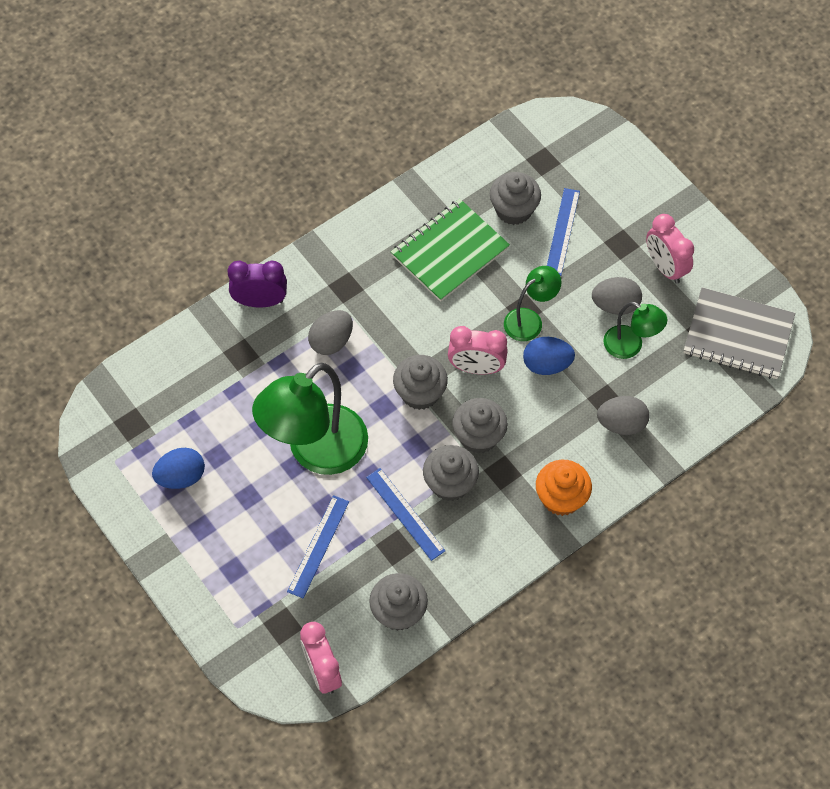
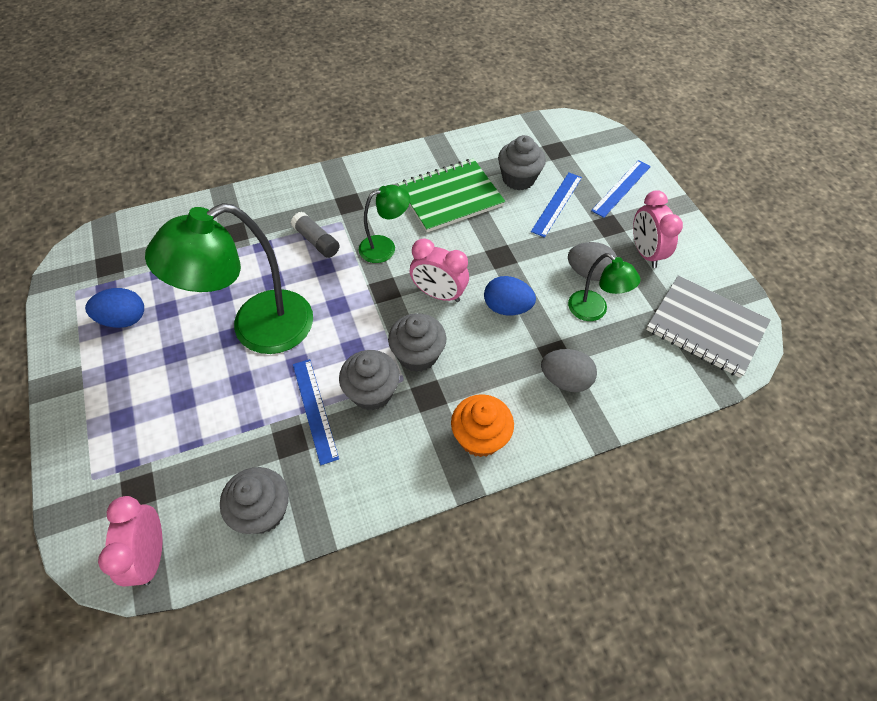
camera: 15 degrees right, 5 degrees down
purple clock [227,261,287,308] -> none
blue ruler [287,495,349,599] -> blue ruler moved to [591,160,651,218]
grey egg [308,310,353,355] -> grey glue stick [291,212,340,258]
grey cupcake [393,355,448,410] -> none
green lamp [504,266,561,341] -> green lamp moved to [359,185,410,263]

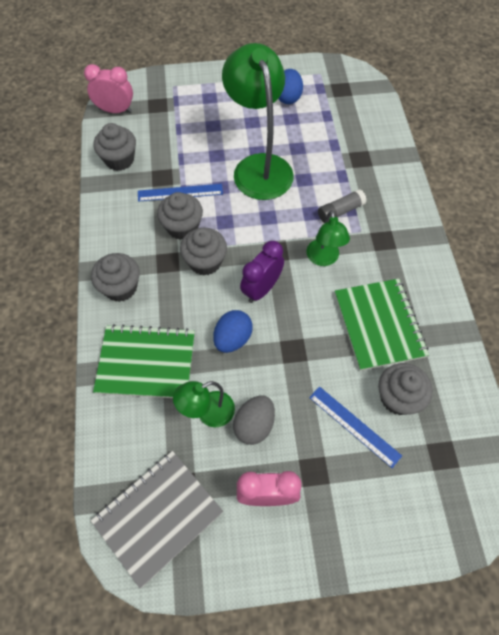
camera: 105 degrees right, 5 degrees up
pink clock [410,238,469,302] -> purple clock [240,241,284,303]
orange cupcake [451,394,514,457] -> grey cupcake [91,253,140,302]
grey egg [541,349,597,392] -> green notebook [93,324,195,398]
blue ruler [591,160,651,218] -> none

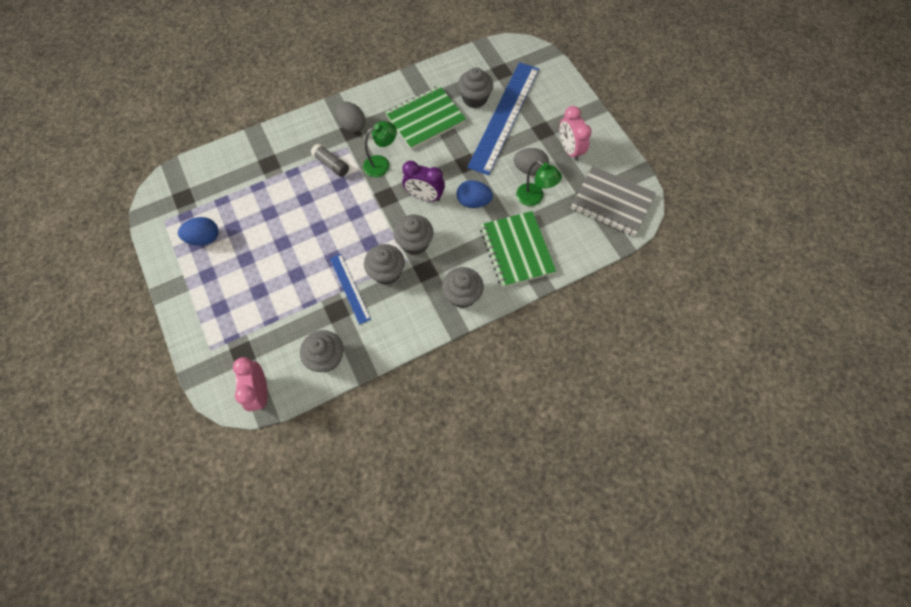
camera: 110 degrees left, 5 degrees up
green lamp [222,43,294,200] -> none
blue ruler [309,386,402,468] -> blue ruler [467,62,539,175], size x2.03
none -> grey egg [335,102,365,132]

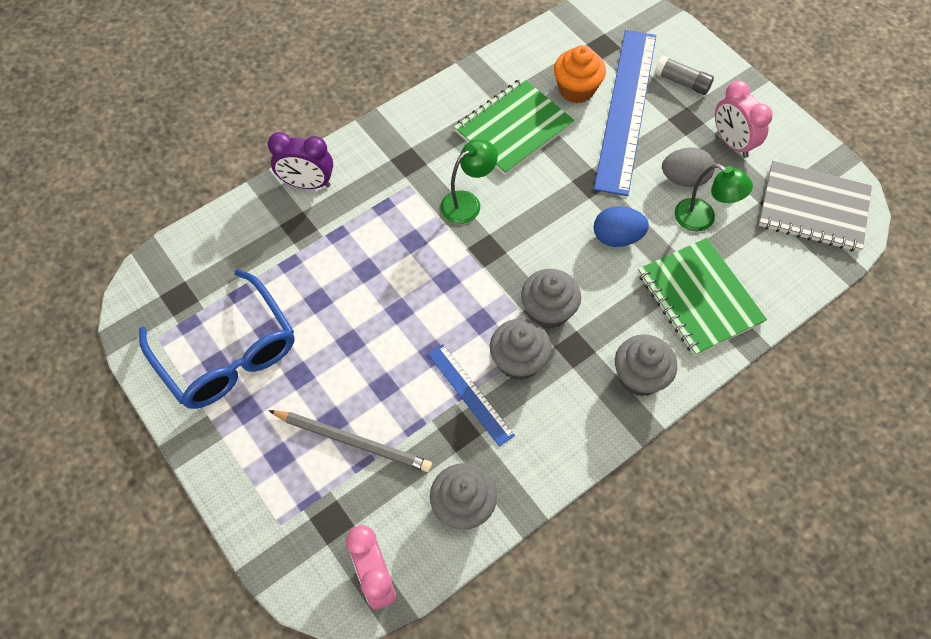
camera: 10 degrees left, 5 degrees down
blue egg [178,217,219,246] -> blue glasses [139,269,295,409]
grey glue stick [311,143,349,177] -> grey glue stick moved to [654,55,714,95]
grey egg [335,102,365,132] -> none
purple clock [402,161,445,202] -> purple clock moved to [268,132,333,189]
grey cupcake [458,67,493,108] -> orange cupcake [554,45,606,103]
none -> grey pencil [268,410,432,472]

